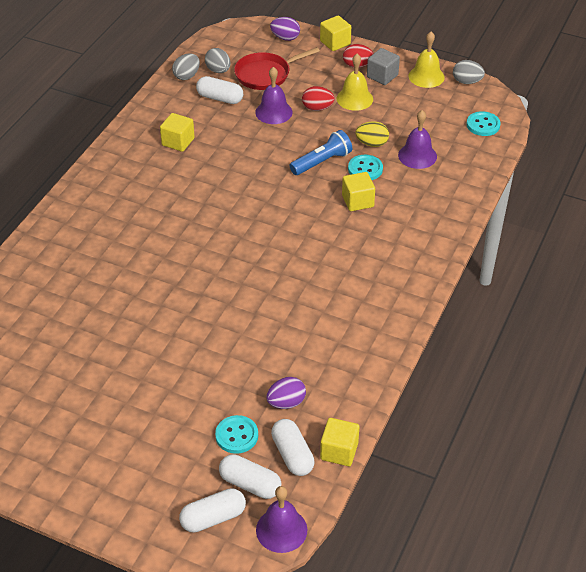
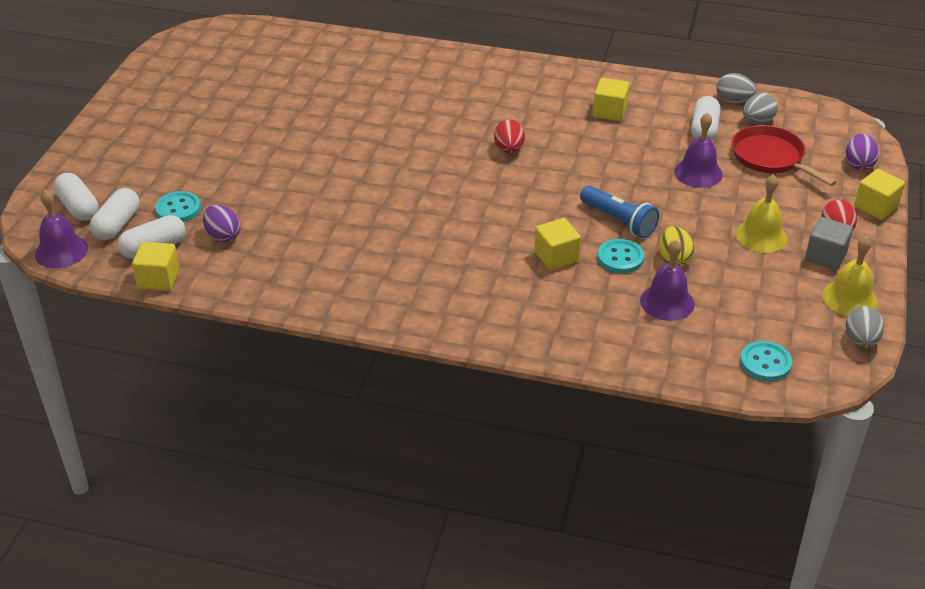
camera: 80 degrees right, 5 degrees down
red egg [302,86,335,111] -> red egg moved to [494,119,525,153]

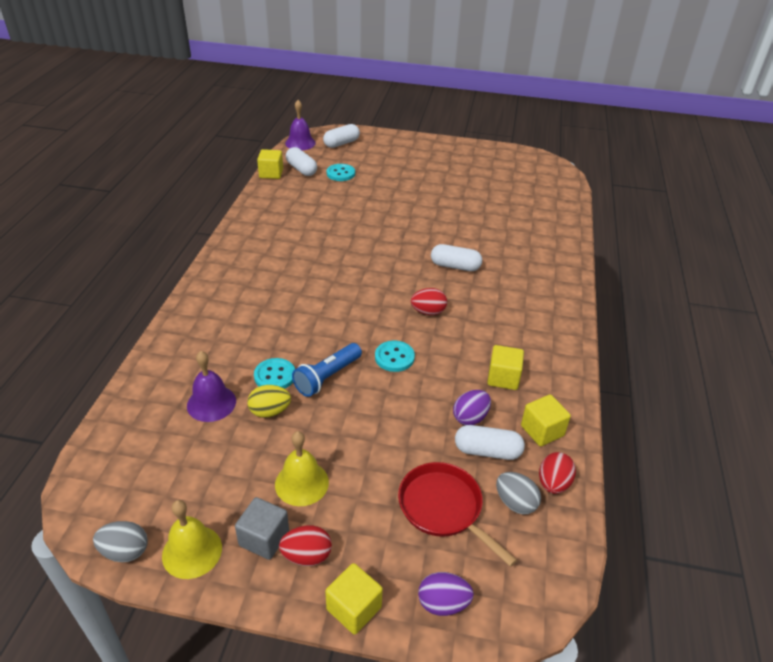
camera: 85 degrees right, 0 degrees up
white capsule [90,188,139,240] -> white capsule moved to [431,244,482,271]
purple egg [203,205,241,243] -> purple egg moved to [453,390,491,425]
yellow cube [534,218,581,271] -> yellow cube moved to [521,394,571,447]
purple bell [674,112,723,188] -> none
grey egg [716,73,756,103] -> red egg [539,452,576,494]
red pan [732,125,836,186] -> red pan turned 90 degrees counterclockwise [398,462,517,567]
turquoise button [740,341,792,381] -> turquoise button moved to [375,341,415,372]

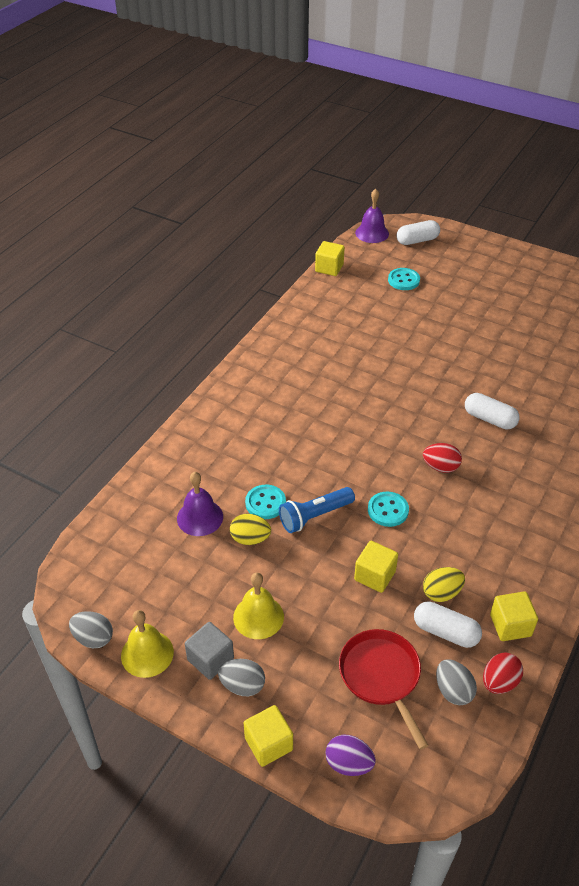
camera: 20 degrees right, 5 degrees up
red egg [279,525,332,566] -> grey egg [218,659,265,696]
white capsule [286,147,317,176] -> none
purple egg [453,390,491,425] -> yellow egg [423,567,465,602]
yellow cube [487,345,524,390] -> yellow cube moved to [354,541,398,593]

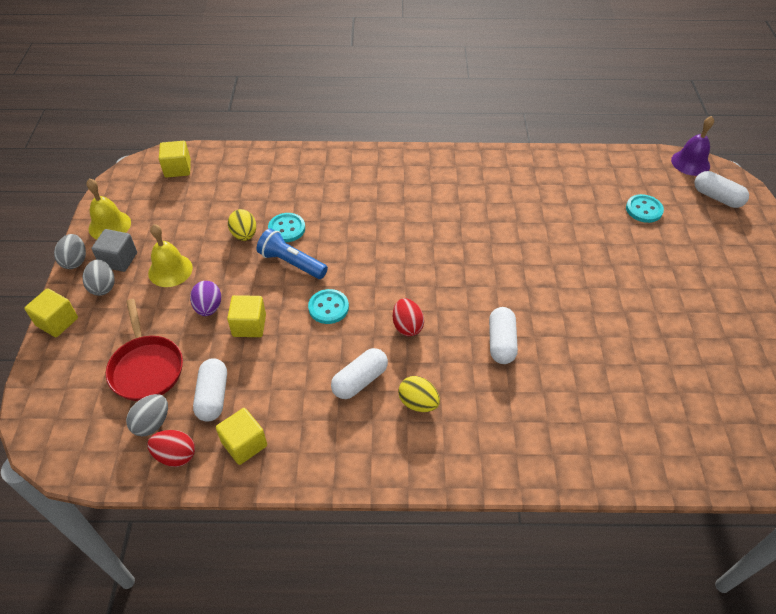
camera: 60 degrees right, 5 degrees up
grey egg [69,611,113,648] -> grey egg moved to [54,234,86,269]
purple bell [177,472,223,536] -> none
yellow cube [315,241,345,276] -> yellow cube moved to [159,141,191,178]
purple egg [325,735,376,776] -> purple egg moved to [190,281,221,316]
red pan [339,629,429,750] -> red pan turned 120 degrees clockwise [106,299,183,401]
yellow egg [423,567,465,602] -> yellow egg moved to [398,376,440,412]
none -> white capsule [331,348,388,399]

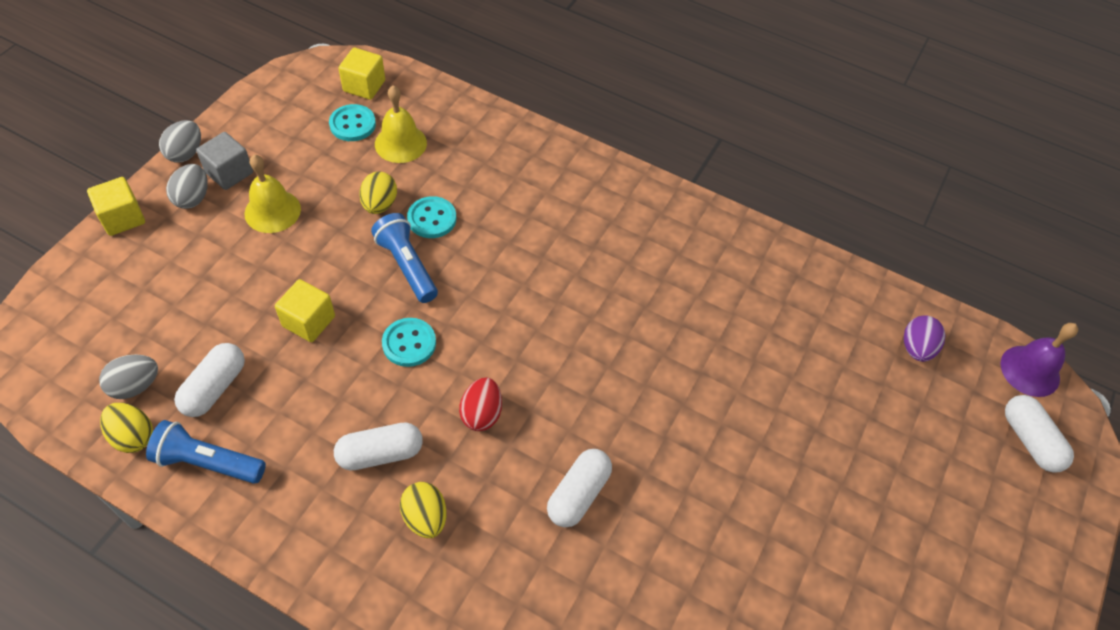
camera: 25 degrees right, 5 degrees up
yellow bell [87,178,131,239] -> yellow bell moved to [375,85,427,163]
red pan [106,299,183,401] -> none
red egg [147,430,195,467] -> yellow egg [100,403,153,453]
purple egg [190,281,221,316] -> purple egg moved to [904,316,945,362]
yellow cube [216,408,267,465] -> blue flashlight [146,420,266,484]
turquoise button [626,194,664,223] -> turquoise button moved to [329,104,376,141]

